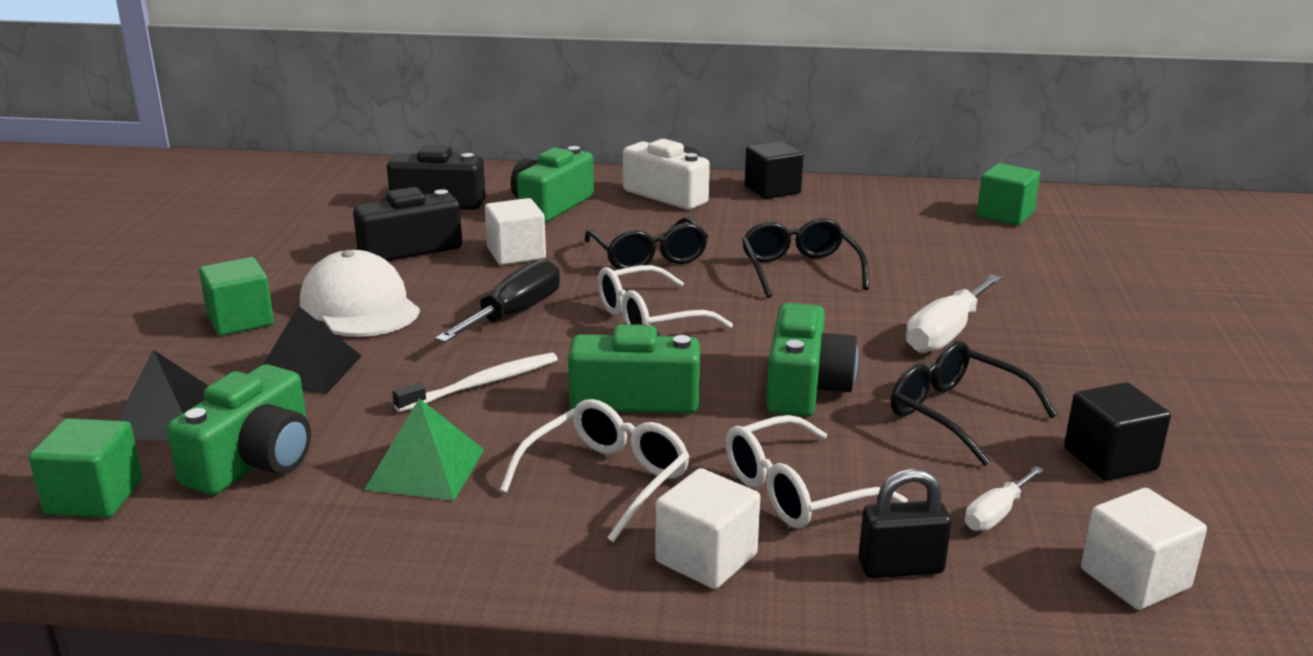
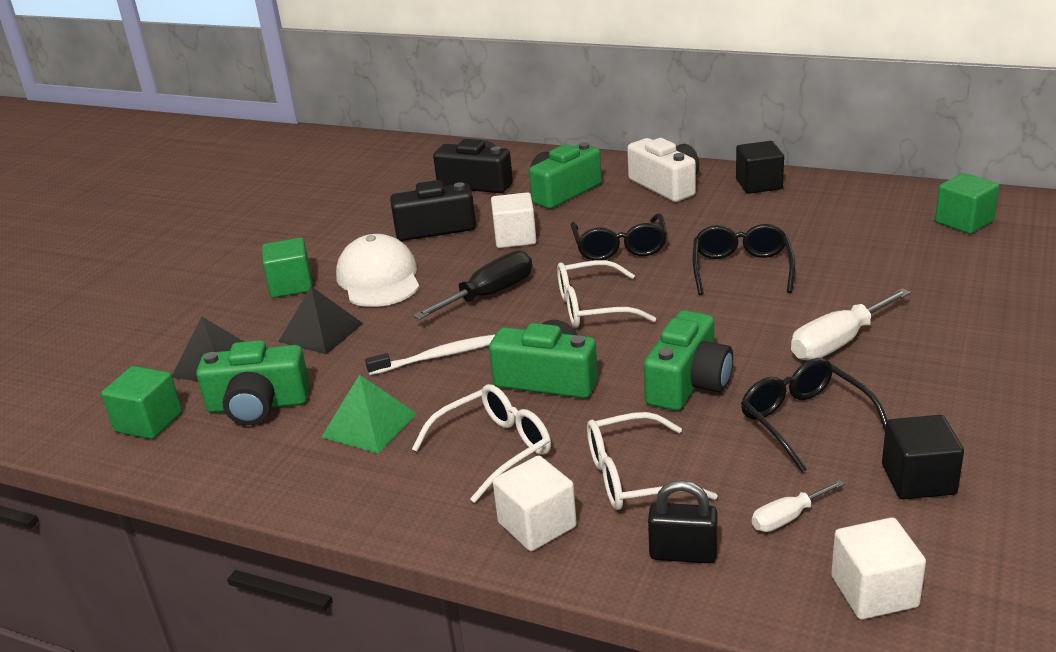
camera: 20 degrees right, 5 degrees up
green camera [167,364,311,495] -> green camera turned 45 degrees clockwise [196,340,310,425]

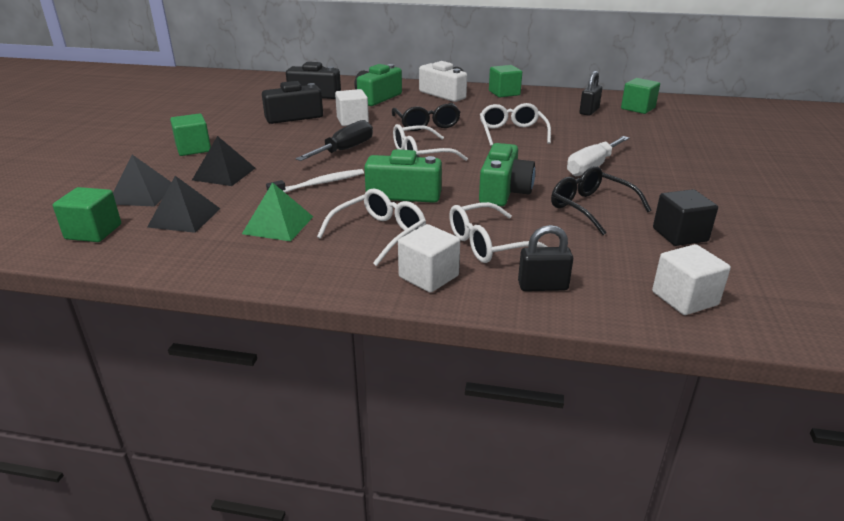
camera: 15 degrees left, 0 degrees up
green camera [196,340,310,425] -> black pyramid [147,176,220,233]
white cap [336,234,420,307] -> none
black glasses [693,224,795,295] -> white glasses [480,103,551,146]
black cube [736,141,784,194] -> green cube [489,65,522,97]
white screwdriver [752,480,845,532] -> none
none -> black padlock [579,71,602,116]

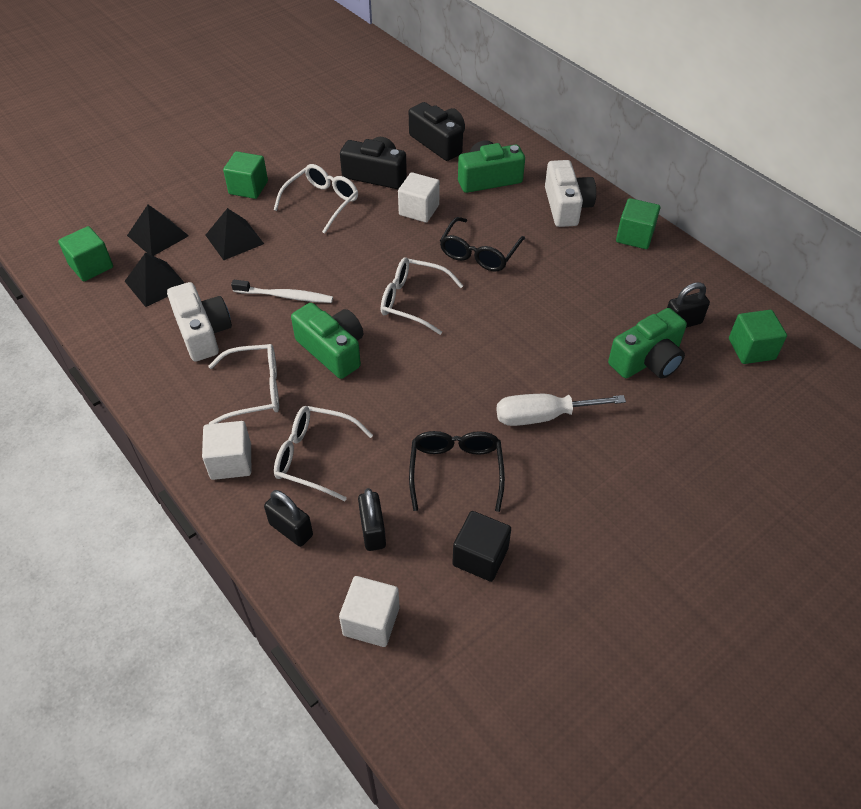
camera: 40 degrees right, 20 degrees up
green pyramid [242,182,313,241] -> white camera [167,282,232,362]
black screwdriver [295,120,373,161] -> none
green camera [479,143,535,206] -> green camera moved to [608,308,687,379]
white glasses [480,103,551,146] -> white glasses moved to [274,164,358,234]
none -> black padlock [358,488,386,551]

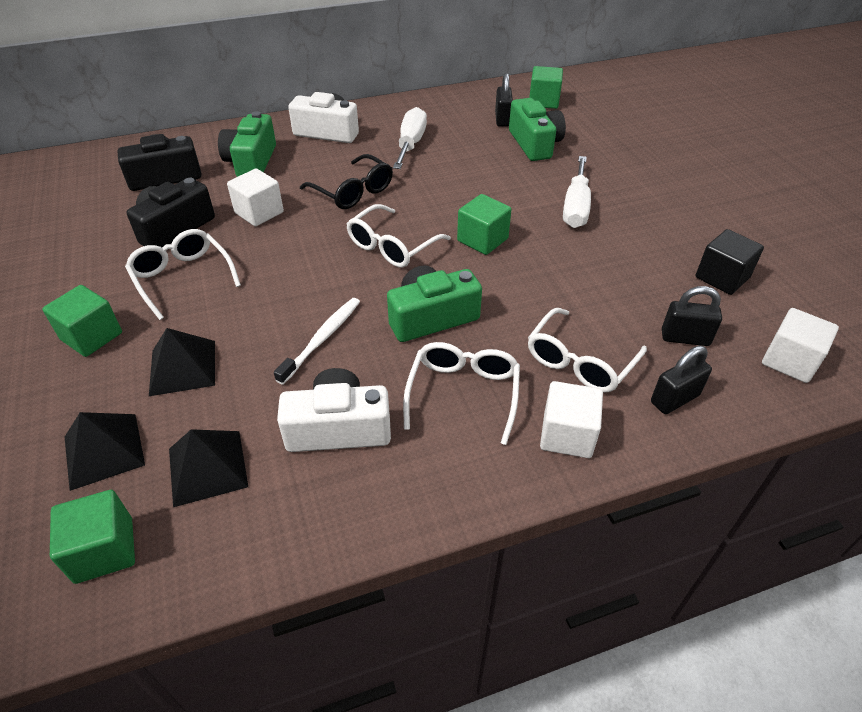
camera: 70 degrees left, 5 degrees down
black glasses [409,431,505,512] -> none
green cube [616,198,660,249] -> green cube moved to [457,194,512,255]
none -> white screwdriver [393,107,427,169]

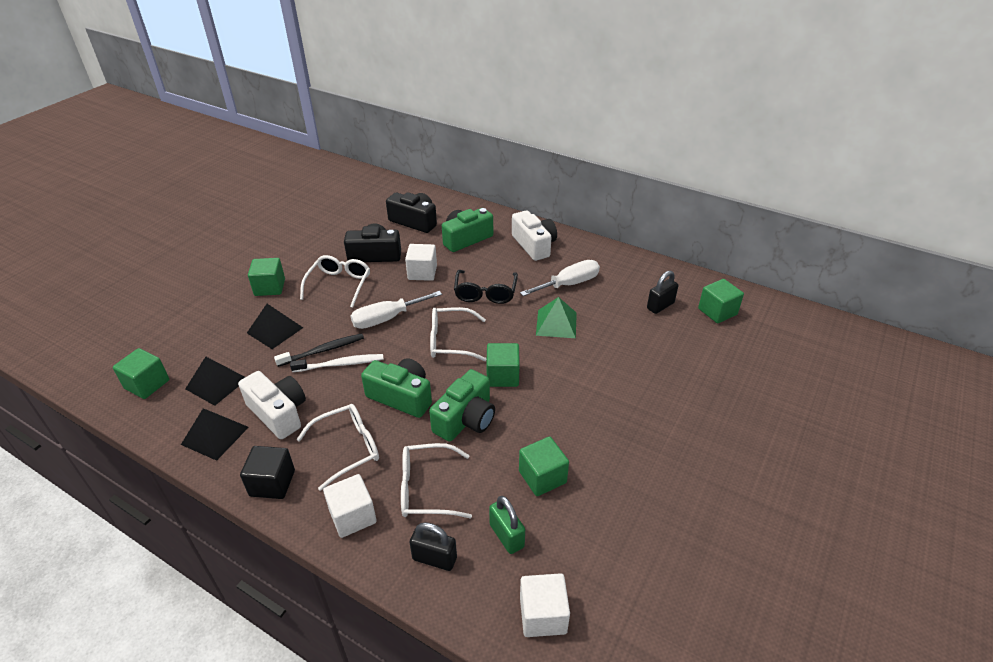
camera: 50 degrees right, 5 degrees down
black pyramid [65,412,145,491] -> black pyramid moved to [181,408,249,461]
green camera [509,98,566,161] -> green camera moved to [429,369,495,442]
white screwdriver [563,156,591,228] -> white screwdriver moved to [351,291,442,329]
black padlock [662,286,722,346] -> green padlock [489,496,525,554]
black cube [696,229,764,295] -> black cube moved to [240,446,295,499]
none -> black toothbrush [274,333,364,367]
none -> green cube [519,436,569,496]
none -> green pyramid [536,297,577,338]

